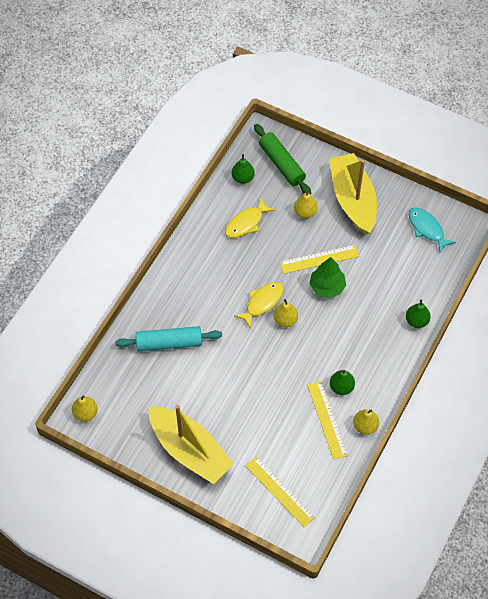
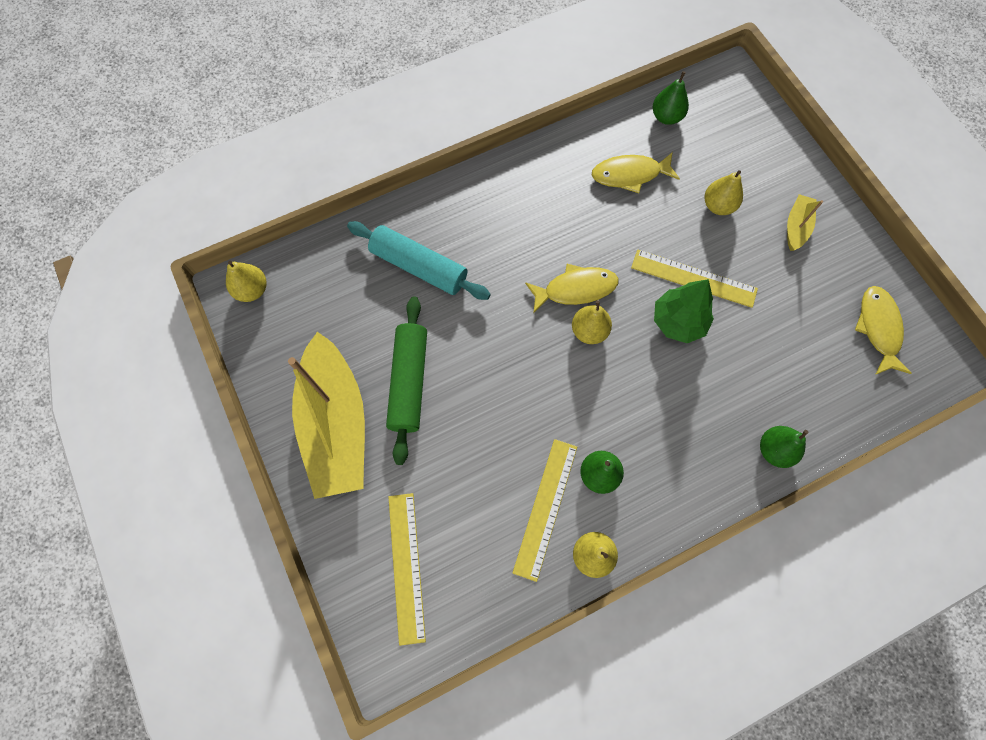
camera: 35 degrees right, 10 degrees up
green rolling pin [254,124,311,195] -> green rolling pin moved to [386,297,427,465]
yellow boat [329,153,377,234] -> yellow boat [787,194,823,251], size x0.43
turquoise fish [409,207,456,253] -> yellow fish [855,286,911,375]

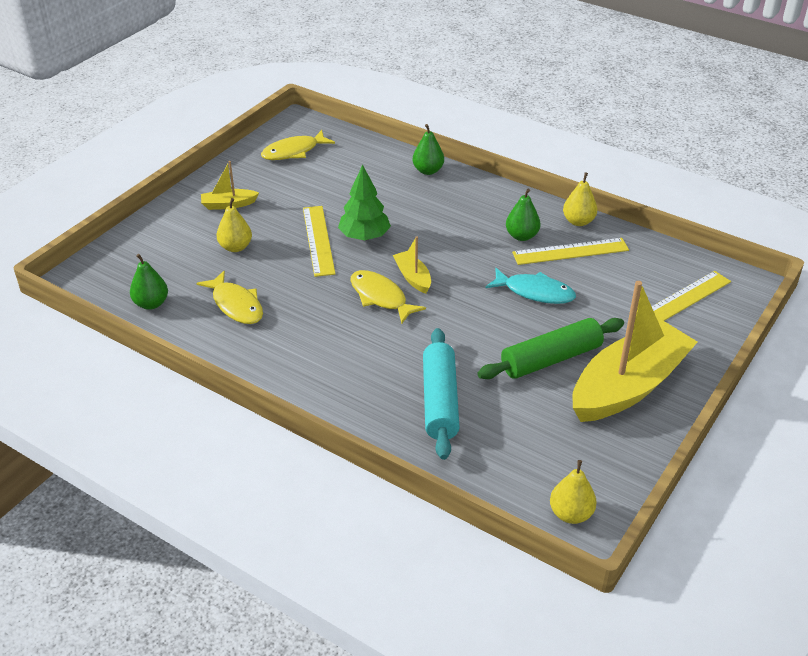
camera: 120 degrees left, 30 degrees down
yellow pear [572,300,612,344] -> yellow boat [393,236,431,294]
none -> turquoise fish [485,268,576,304]

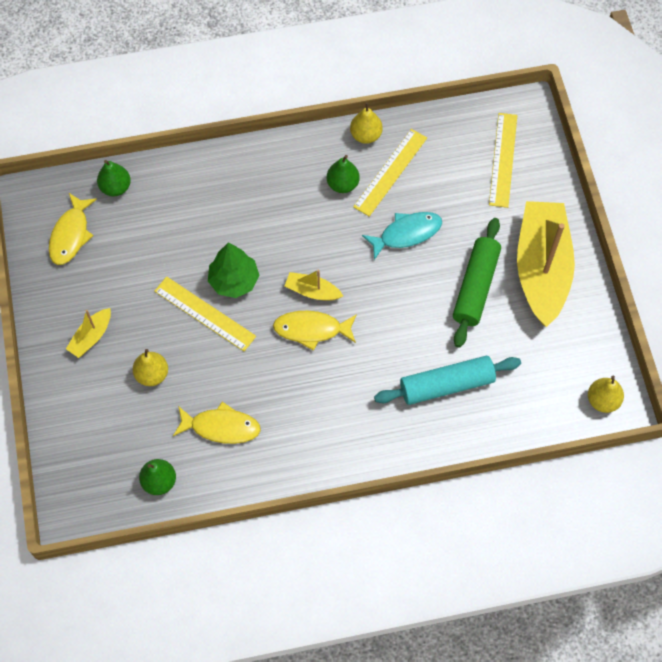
camera: 45 degrees left, 25 degrees up
green pear [413,124,444,175] -> green pear moved to [97,160,131,196]
turquoise rolling pin [423,328,460,460] -> turquoise rolling pin turned 60 degrees counterclockwise [374,356,521,405]

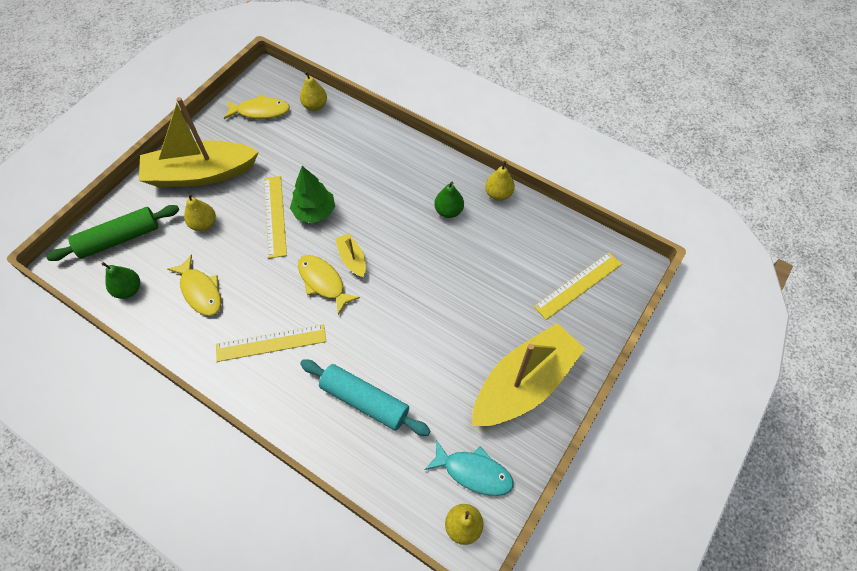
camera: 45 degrees right, 5 degrees down
yellow fish [49,193,97,265] -> yellow fish turned 150 degrees counterclockwise [224,94,290,119]
yellow boat [66,308,111,358] -> yellow boat [139,97,259,188], size x2.32
green pear [97,160,131,196] -> yellow pear [300,71,327,111]
yellow ruler [353,129,427,217] -> yellow ruler moved to [216,324,326,362]
turquoise fish [362,212,442,260] -> turquoise fish moved to [425,440,514,496]
green rolling pin [453,218,501,348] -> green rolling pin moved to [46,205,179,261]

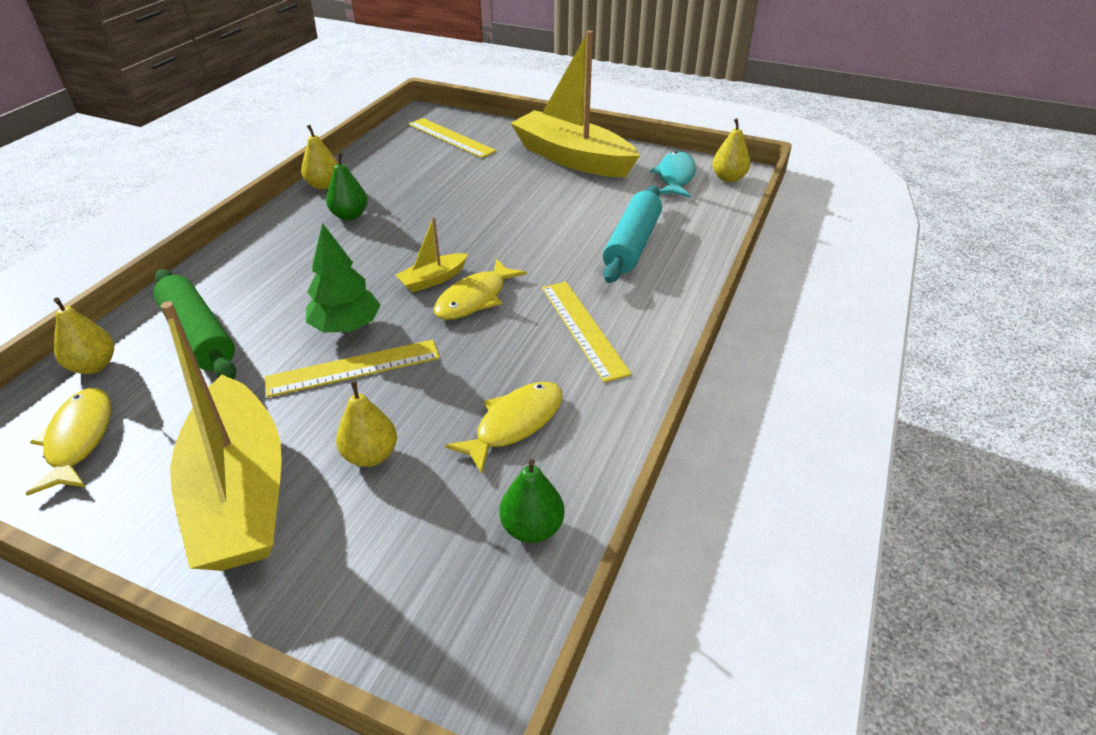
camera: 100 degrees left, 20 degrees down
green rolling pin [46,205,179,261] -> green rolling pin moved to [153,269,236,379]

